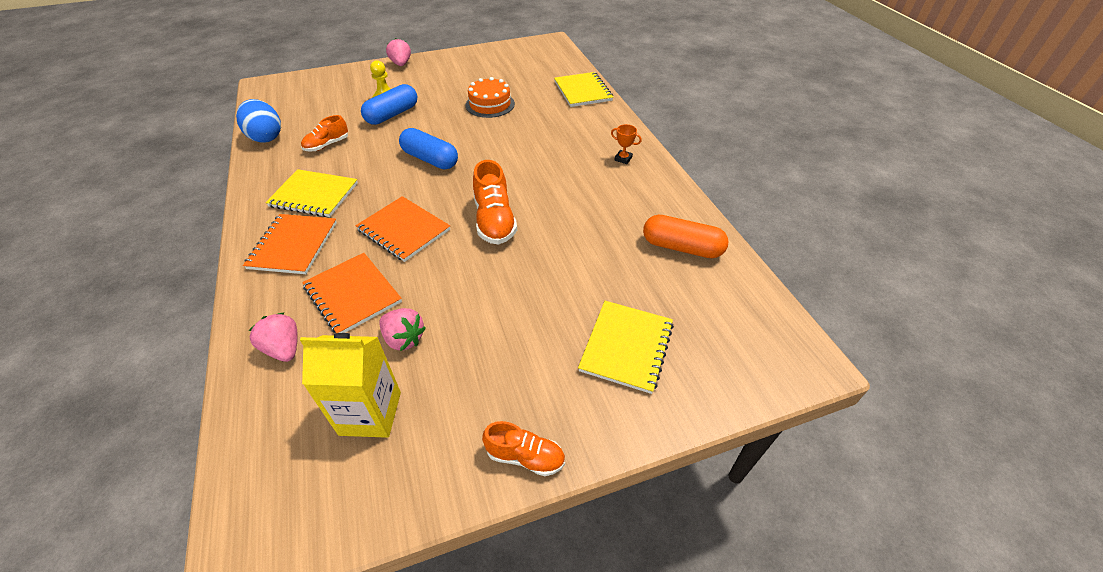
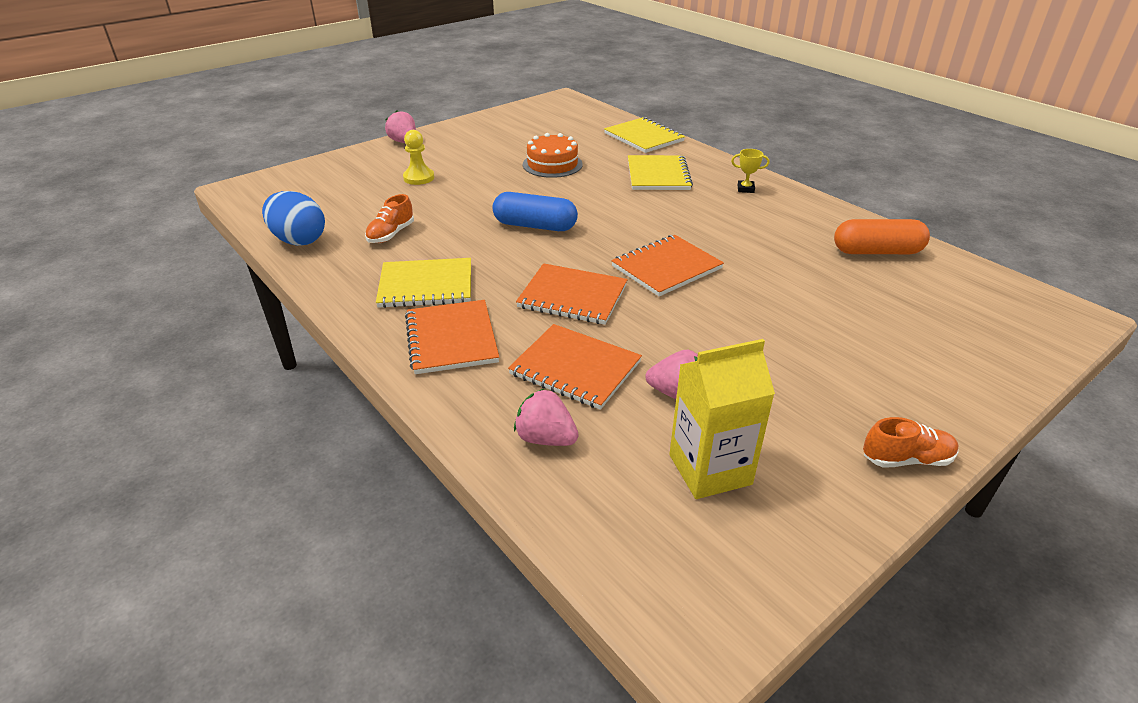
camera: 20 degrees left, 10 degrees down
blue capsule [361,84,417,125] -> none
orange shoe [473,160,517,245] -> orange notebook [611,235,724,296]
yellow notebook [578,301,674,394] -> yellow notebook moved to [628,155,693,190]
orange trophy [611,124,642,164] -> yellow trophy [731,149,769,193]

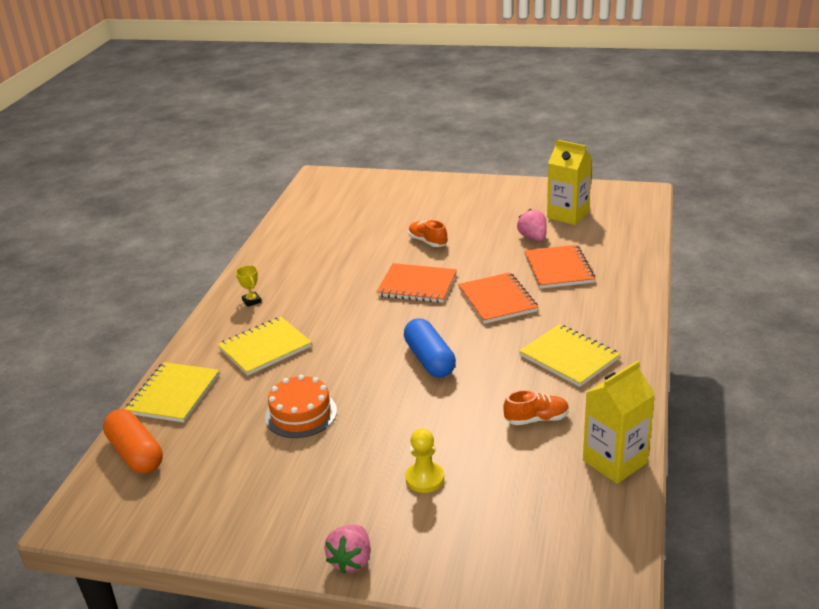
camera: 125 degrees left, 5 degrees down
blue egg [262,191,325,246] -> yellow carton [583,361,655,484]
orange notebook [405,300,499,374] -> none
pink strawberry [514,389,579,446] -> none
orange capsule [834,219,930,254] -> orange capsule moved to [103,409,163,474]
orange shoe [863,417,959,468] -> orange shoe moved to [408,220,447,247]

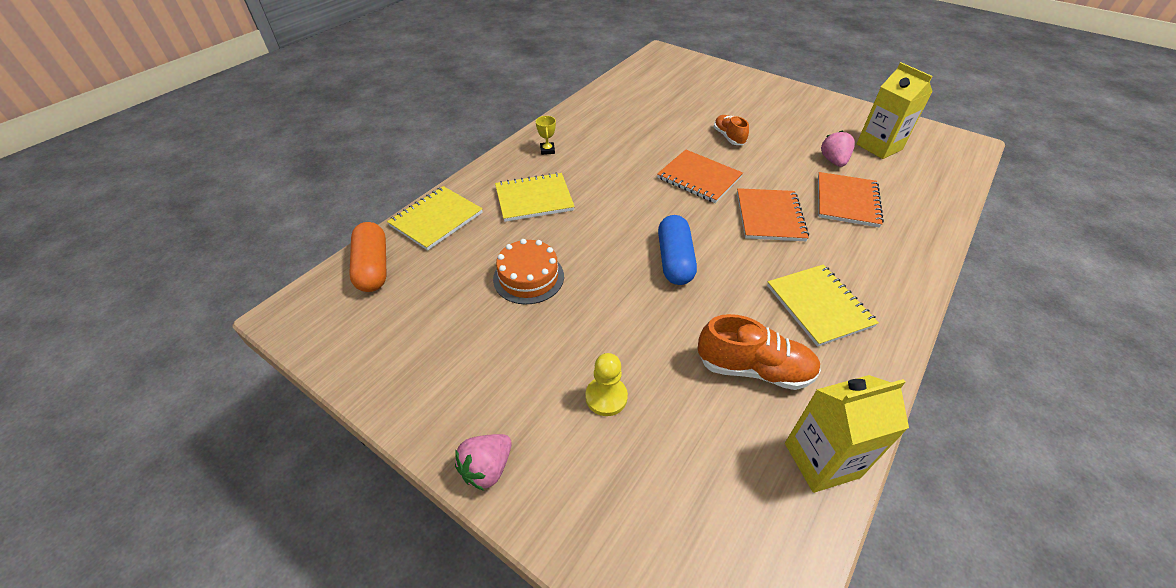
camera: 20 degrees right, 15 degrees up
orange shoe [503,390,569,425] -> orange shoe [697,314,821,390], size x1.59

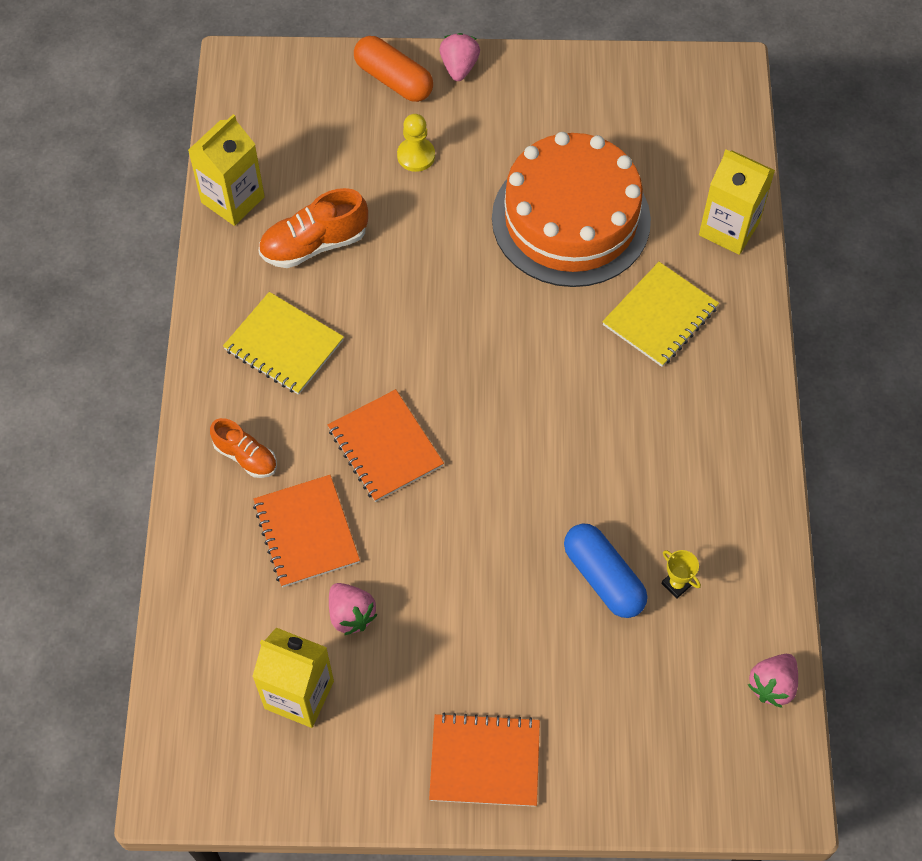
camera: 145 degrees right, 15 degrees up
orange capsule [349,222,387,292] -> orange capsule moved to [354,36,433,102]
yellow notebook [387,186,483,250] -> yellow carton [699,149,775,255]
orange cake [493,239,564,304] -> orange cake [492,132,651,287], size x2.01
yellow trophy [536,116,556,155] -> yellow trophy moved to [661,550,701,599]
orange notebook [657,149,743,203] -> orange notebook moved to [429,713,540,807]
blue capsule [658,215,697,285] -> blue capsule moved to [564,524,647,618]
orange shoe [714,115,749,145] -> orange shoe moved to [210,418,277,478]
none -> pink strawberry [748,654,798,708]

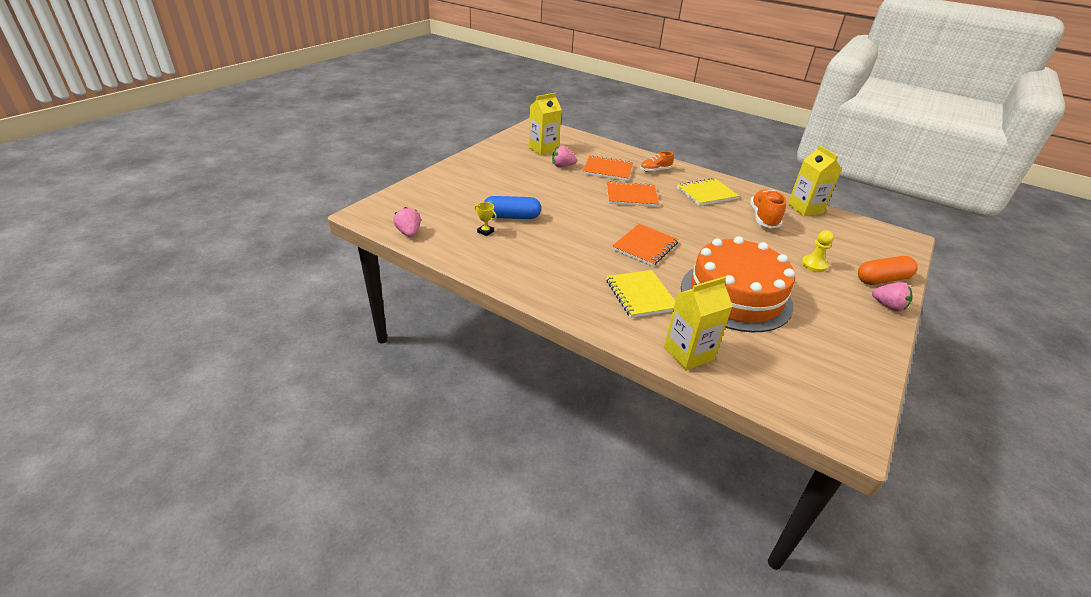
camera: 120 degrees right, 25 degrees down
orange notebook [429,713,540,807] -> orange notebook moved to [612,224,679,266]
yellow trophy [661,550,701,599] -> yellow trophy turned 45 degrees clockwise [474,202,497,236]

